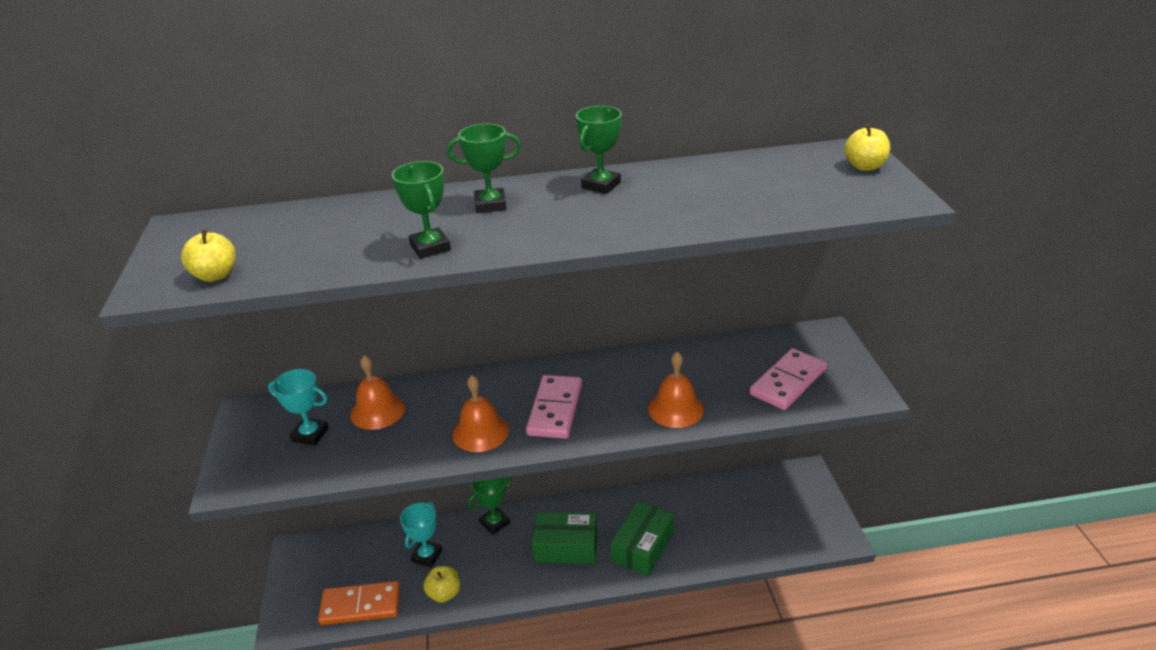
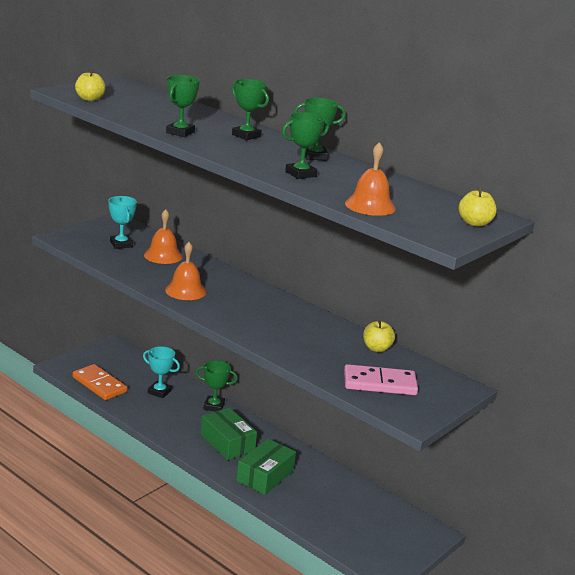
camera: 45 degrees right, 10 degrees down
turquoise trophy [400,502,442,567] -> turquoise trophy turned 45 degrees clockwise [143,346,180,398]
yellow apple [423,566,460,603] -> yellow apple moved to [363,320,395,352]
pink domino [526,375,582,439] -> none
green box [611,501,674,576] -> green box turned 45 degrees counterclockwise [236,439,296,495]
orange bell [648,352,704,428] -> orange bell moved to [345,142,396,216]
none -> green trophy [282,112,329,179]

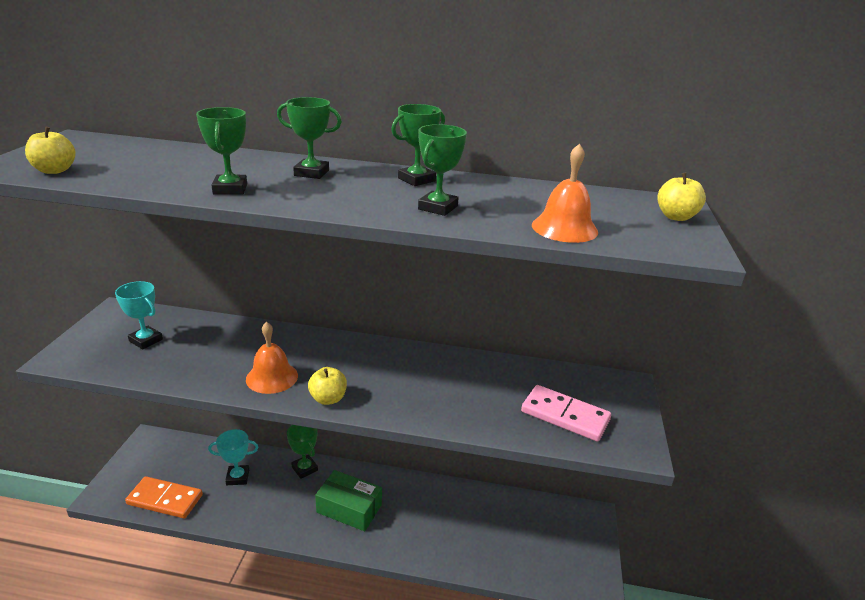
camera: 30 degrees left, 5 degrees up
orange bell [144,209,183,264] -> none
green trophy [195,360,238,411] -> green trophy turned 75 degrees clockwise [287,425,318,479]
green box [236,439,296,495] -> none
pink domino [344,364,418,395] -> pink domino turned 60 degrees clockwise [521,385,611,441]
yellow apple [363,320,395,352] -> yellow apple moved to [308,367,347,405]

